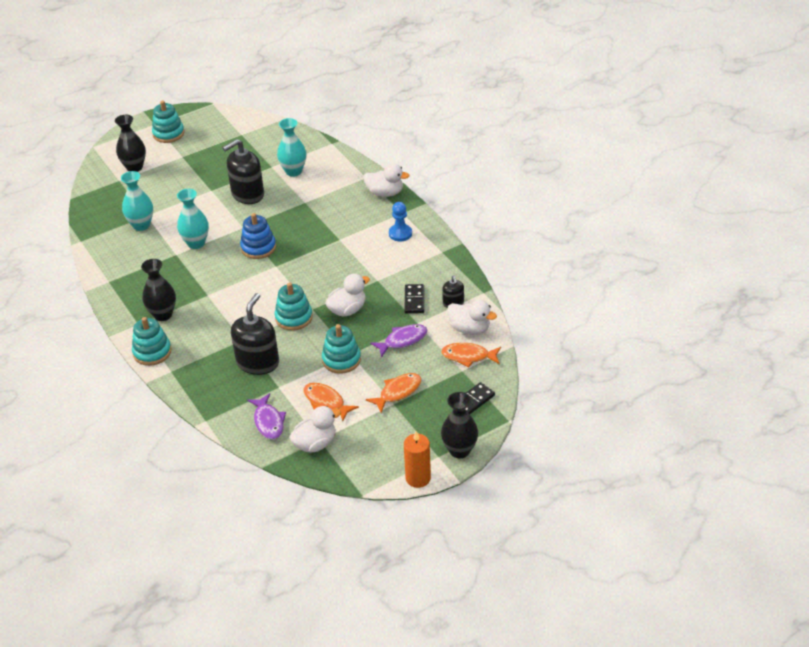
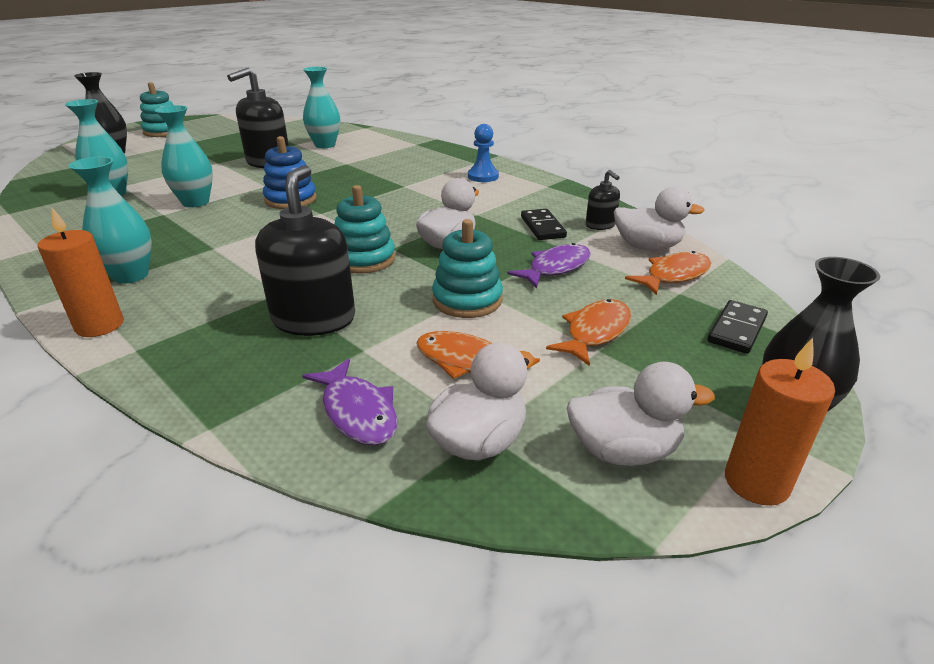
camera: 15 degrees left, 10 degrees down
turquoise stacking toy [132,317,171,366] -> orange candle [38,208,124,337]
black vase [141,259,176,321] -> turquoise vase [69,157,152,284]
white duck [363,163,409,197] -> white duck moved to [567,362,715,466]
orange fish [441,343,501,367] -> orange fish turned 150 degrees clockwise [625,251,711,295]

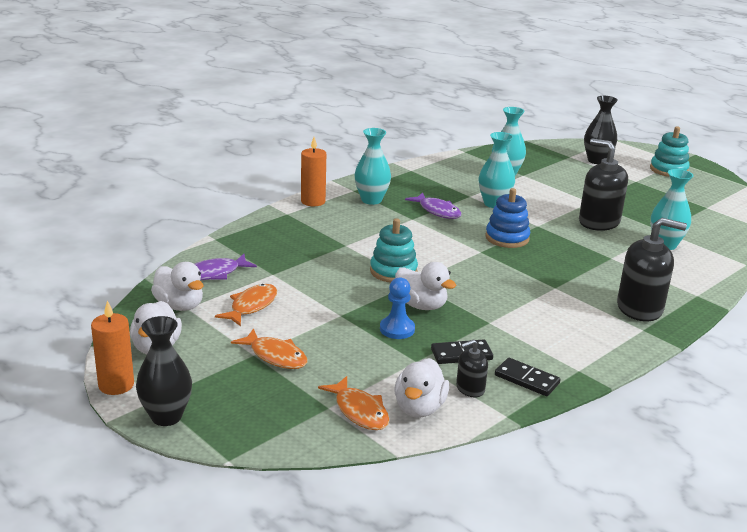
camera: 90 degrees right, 5 degrees down
black soap dispenser [255,165,355,336] -> black soap dispenser moved to [617,218,687,322]
turquoise stacking toy [432,219,503,318] -> none
blue pawn [468,124,499,182] -> blue pawn moved to [380,278,415,339]
purple fish [507,243,591,288] -> purple fish moved to [405,192,461,219]
black domino [707,300,768,354] -> black domino moved to [495,358,560,396]

